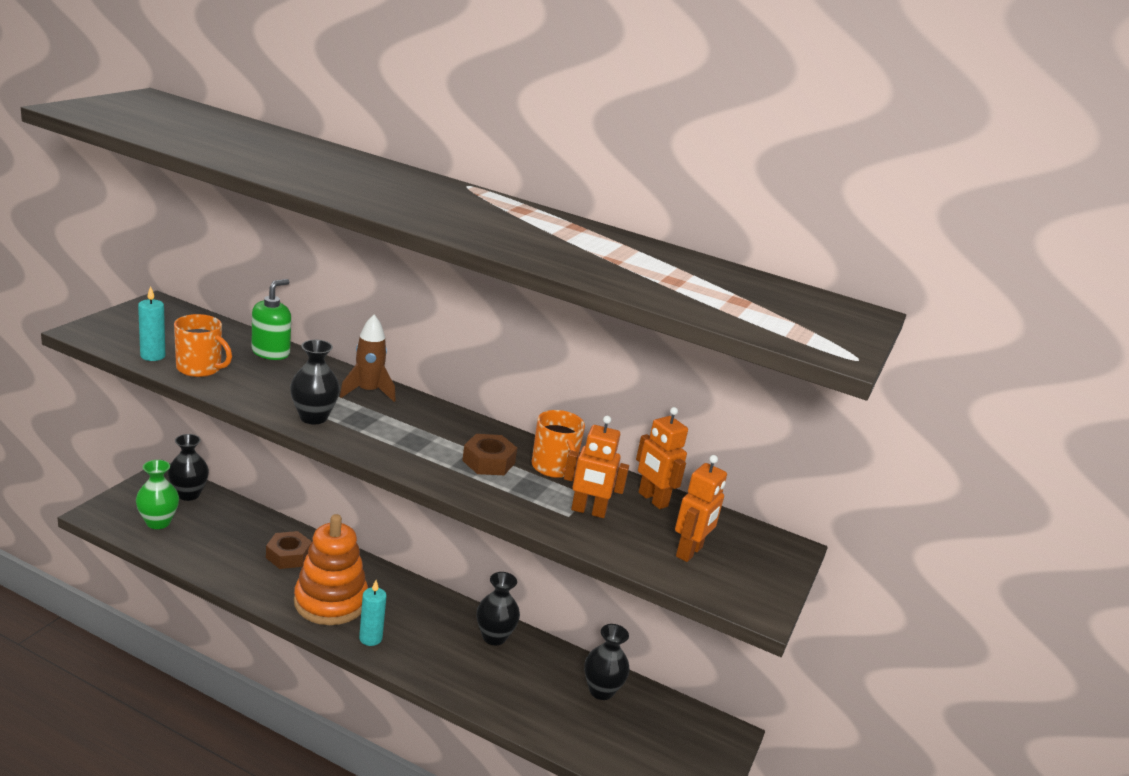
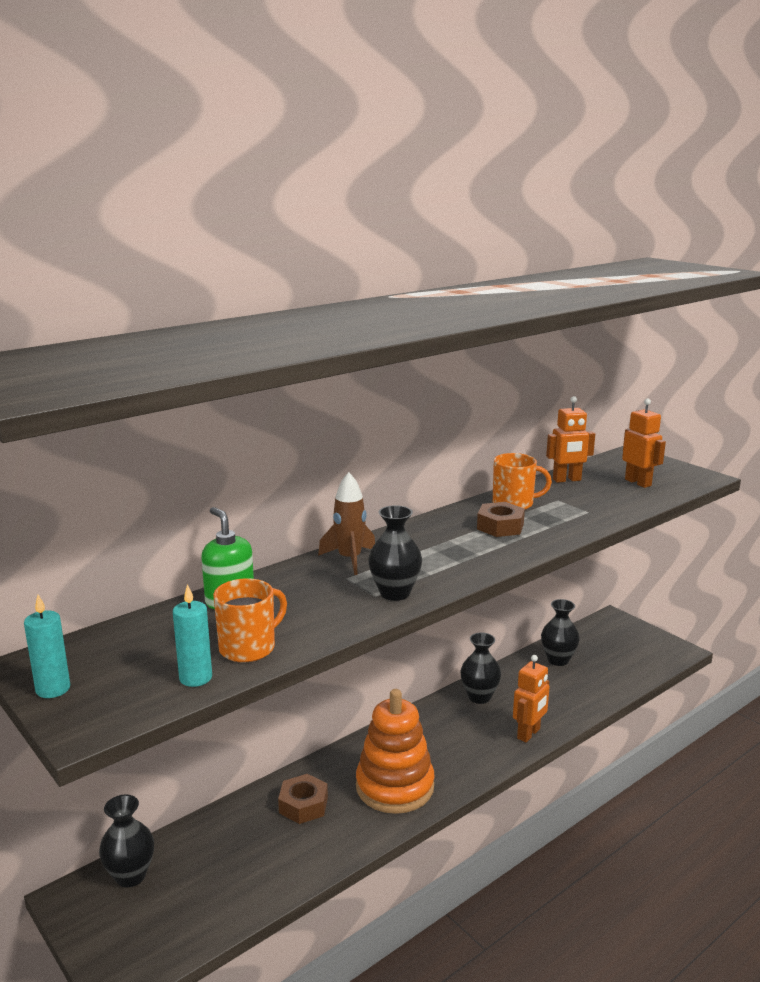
camera: 60 degrees left, 5 degrees down
green vase [136,460,179,529] -> none
turquoise candle [359,580,387,646] -> turquoise candle moved to [24,595,70,698]
orange robot [564,416,629,518] -> orange robot moved to [513,655,549,743]

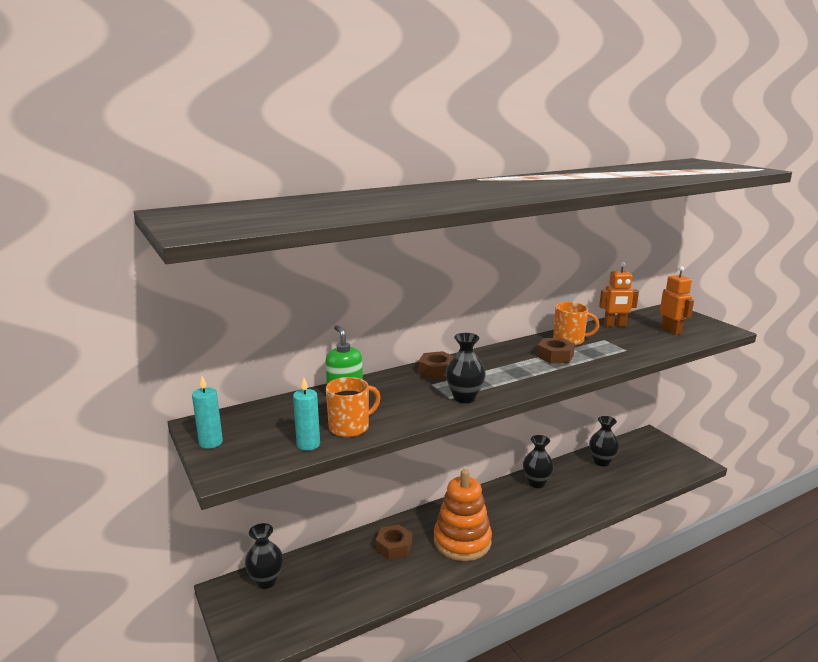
camera: 10 degrees right, 0 degrees up
brown rocket [318,472,375,575] -> brown nut [418,351,454,380]
orange robot [513,655,549,743] -> none

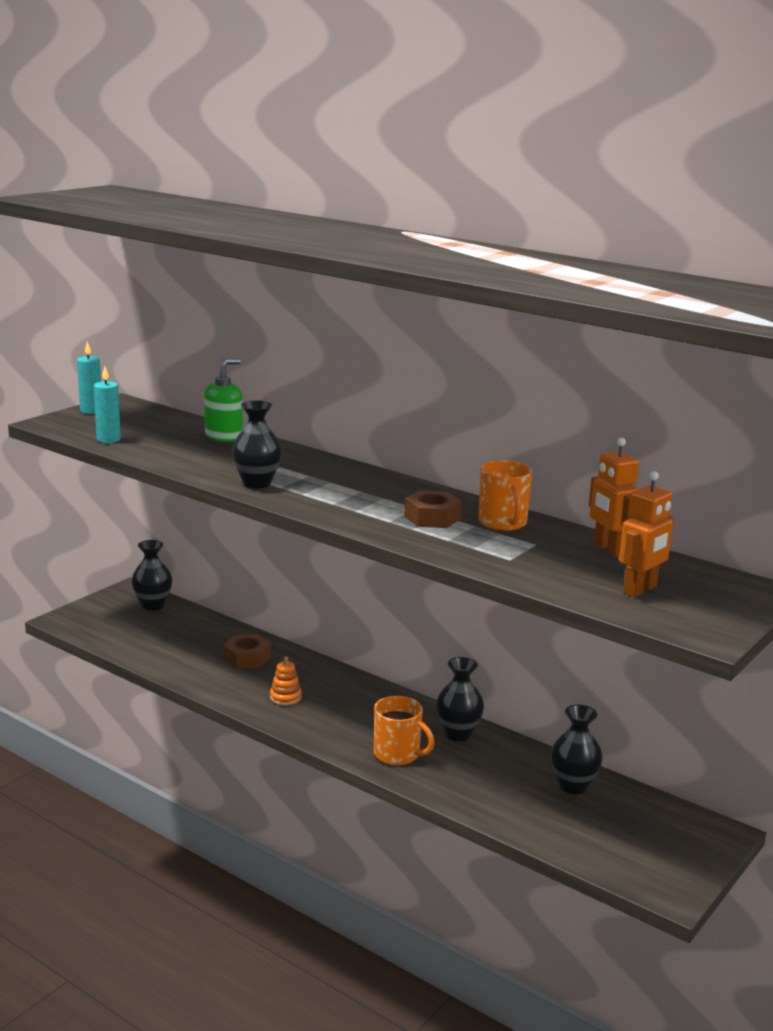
camera: 65 degrees right, 0 degrees up
orange mug [326,377,381,437] -> orange mug moved to [374,696,435,765]
brown nut [418,351,454,380] -> none
orange stacking toy [434,469,492,561] -> orange stacking toy [270,656,302,706], size x0.41

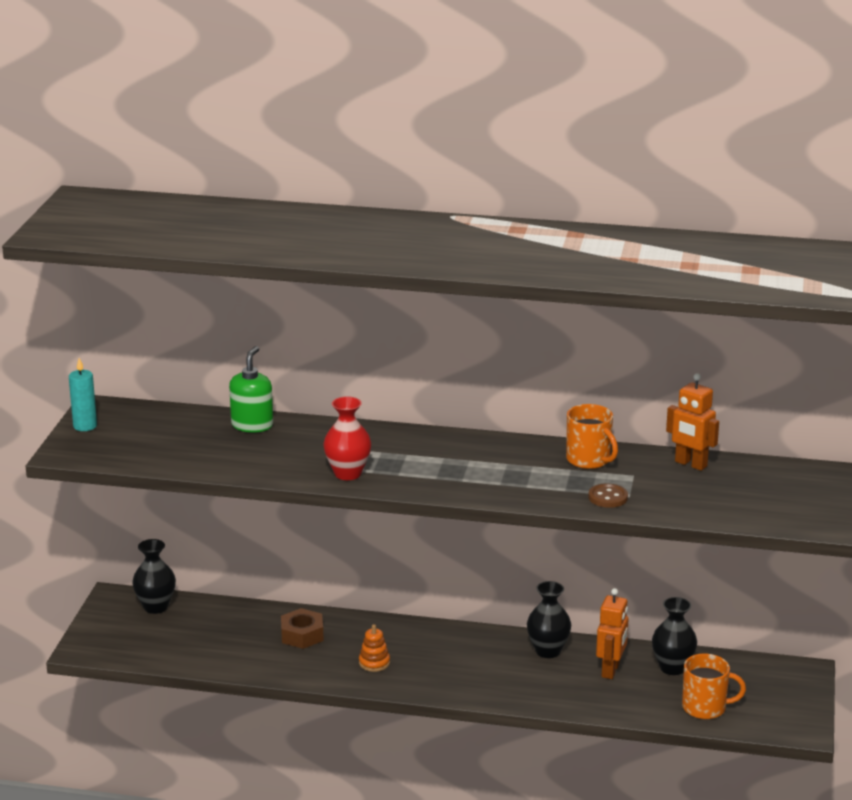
camera: 25 degrees left, 5 degrees up
turquoise candle [94,366,121,443] -> none
black vase [232,400,282,489] -> red vase [324,396,371,480]
orange mug [374,696,435,765] -> orange mug moved to [682,654,746,719]
brown nut [404,490,462,528] -> none
orange robot [619,471,674,597] -> orange robot moved to [596,588,629,679]
none -> brown button [588,483,628,508]

